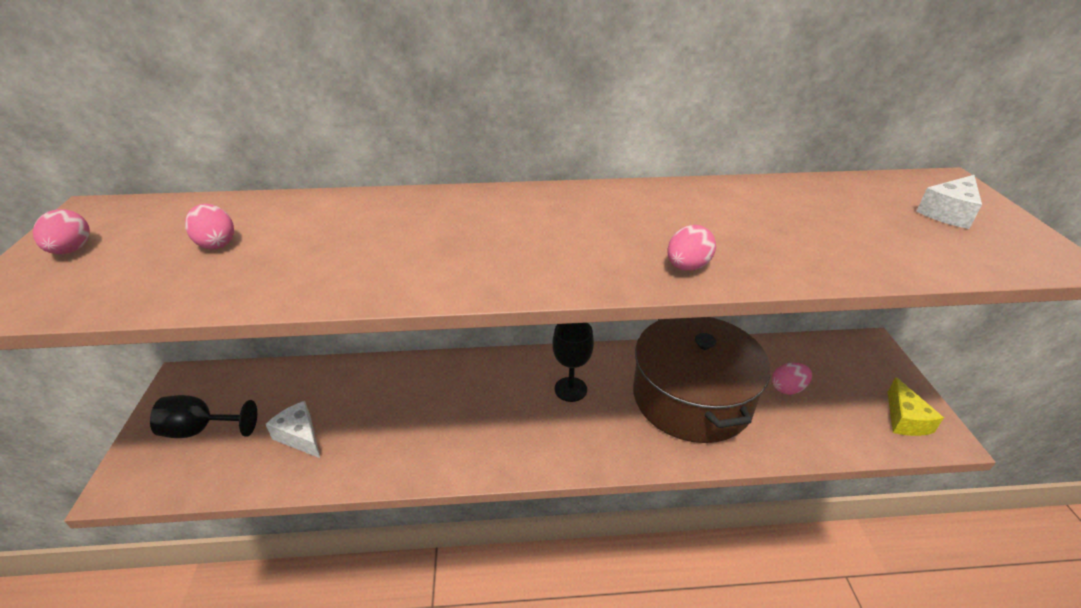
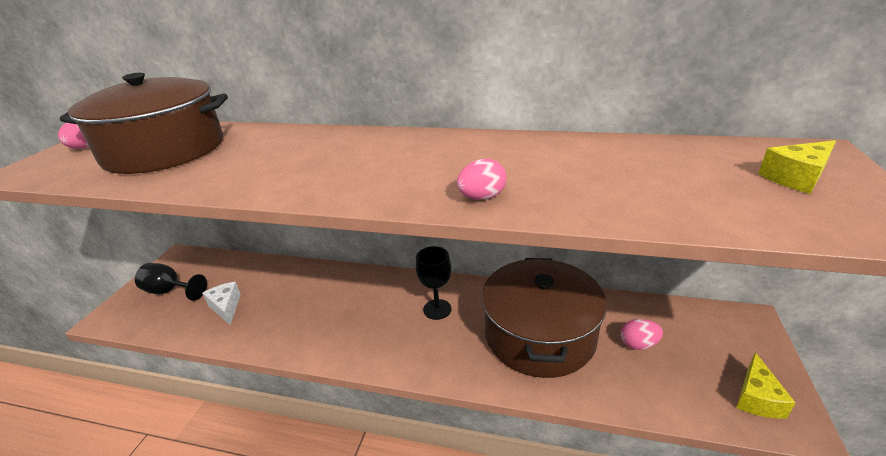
camera: 20 degrees right, 5 degrees down
pink egg [185,204,234,249] -> brown pot [60,73,228,174]
white cheese [916,175,982,229] -> yellow cheese [758,140,836,194]

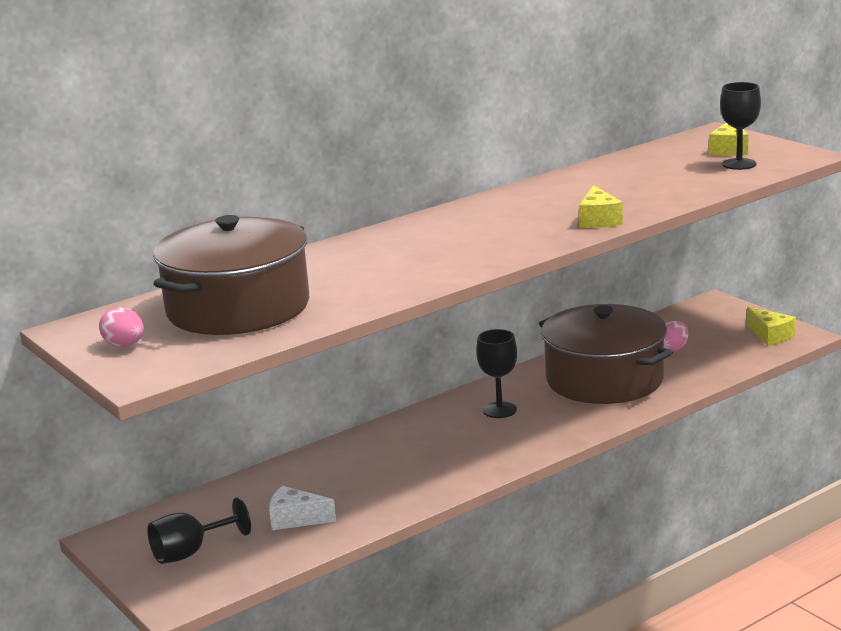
camera: 50 degrees left, 10 degrees down
pink egg [457,159,507,200] -> yellow cheese [579,185,623,228]
none -> black goblet [720,82,761,170]

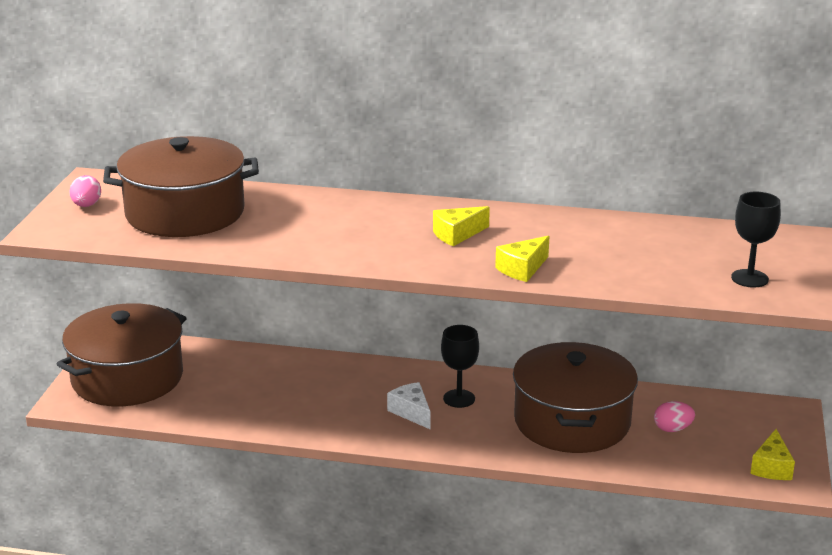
camera: 45 degrees right, 5 degrees up
black goblet [147,497,251,564] -> brown pot [57,303,186,406]
white cheese [269,486,336,530] -> white cheese moved to [387,382,431,430]
yellow cheese [709,123,749,156] -> yellow cheese moved to [433,206,490,246]

